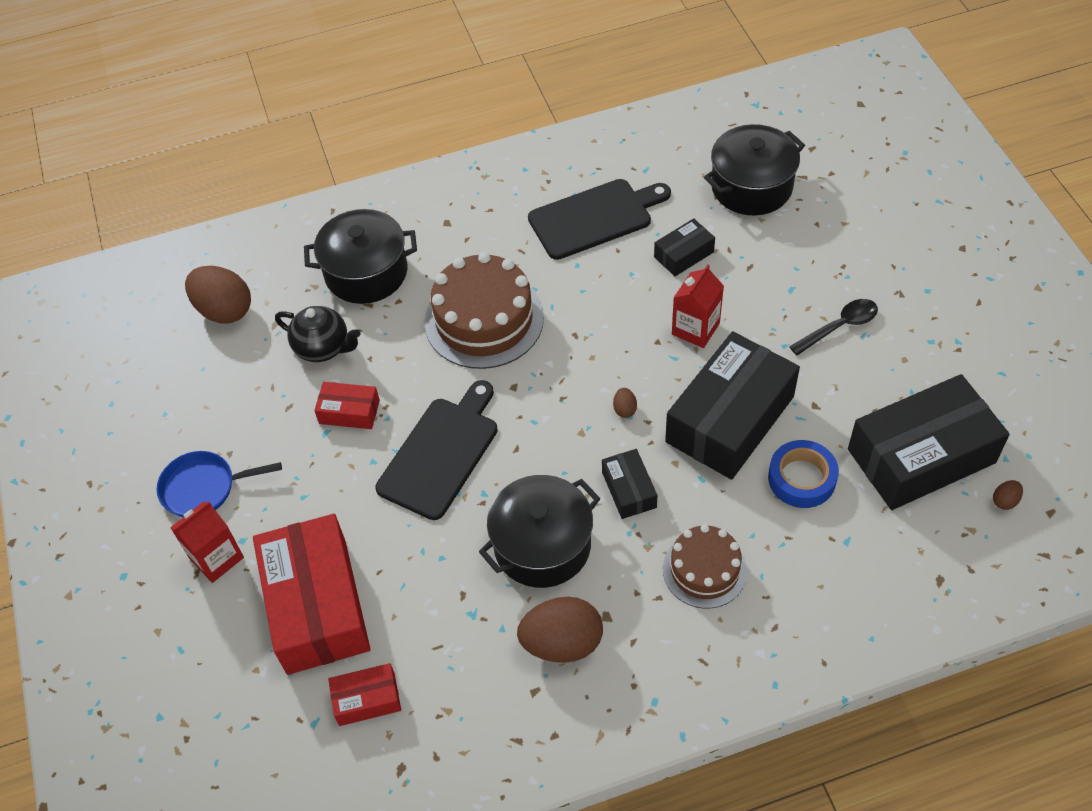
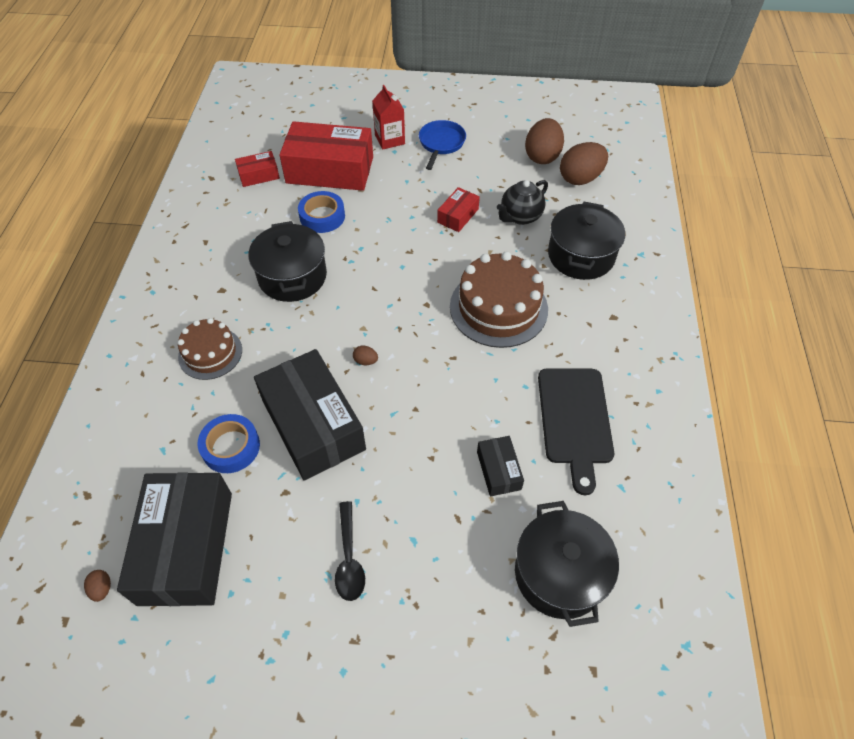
camera: 110 degrees right, 0 degrees up
red box [328,663,401,726] -> red box turned 60 degrees clockwise [235,151,280,187]
black cutting board [376,380,498,520] -> none
brown egg [517,597,603,663] -> brown egg moved to [525,118,564,164]
black box [602,449,657,519] -> none
red carton [672,265,724,348] -> none
none -> blue tape [298,191,345,233]

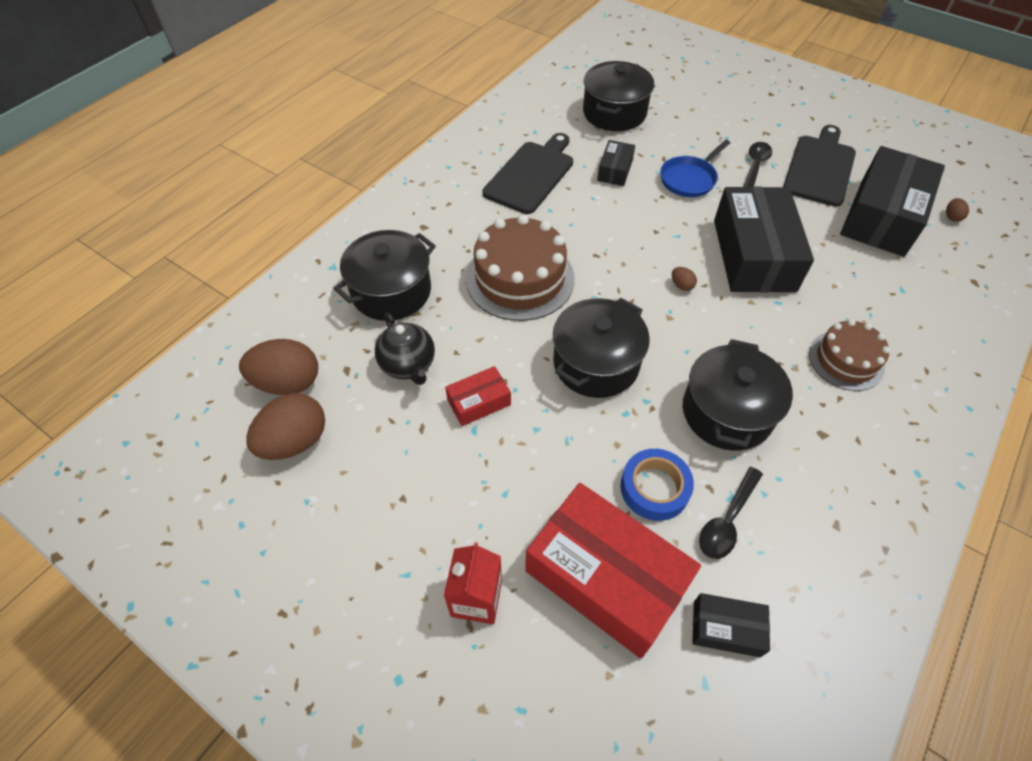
camera: 150 degrees left, 0 degrees up
blue tape [198,414,260,473] -> none
red box [235,151,280,187] -> black box [692,593,770,657]
blue pan [419,120,466,170] -> blue pan moved to [660,140,730,197]
black teapot [497,180,548,225] -> black teapot turned 75 degrees clockwise [375,312,435,385]
none -> black pot [553,298,650,398]
none -> black spoon [699,467,763,559]
none -> black cutting board [783,125,856,207]

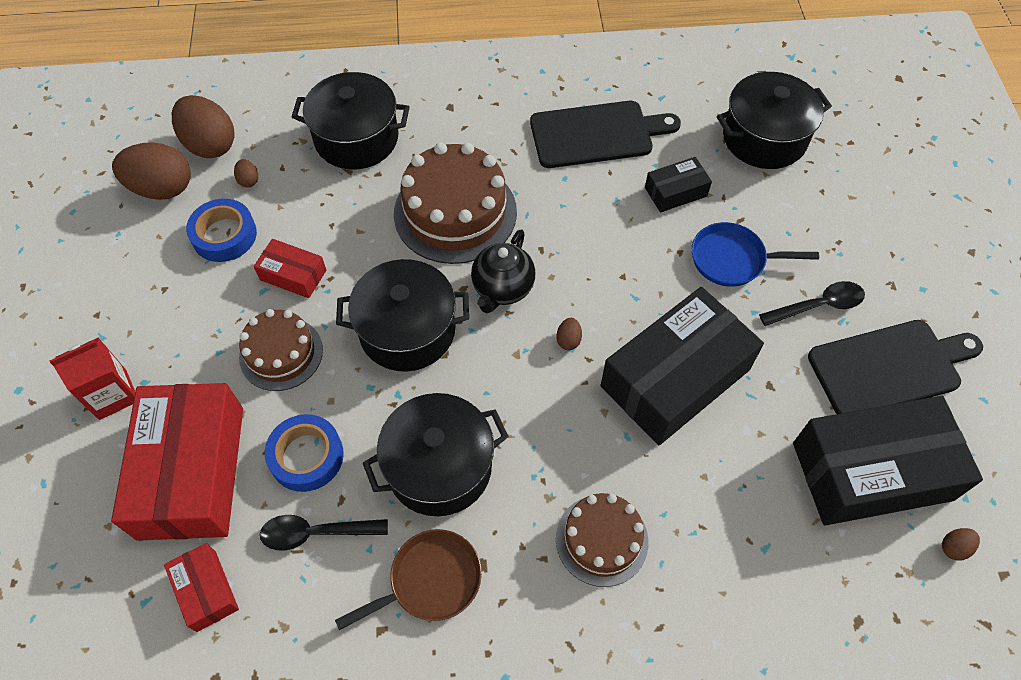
camera: 50 degrees right, 5 degrees up
black teapot [375,312,435,385] -> black teapot moved to [471,229,535,313]
black box [692,593,770,657] -> red box [164,543,239,632]
none -> blue tape [186,199,257,262]
none -> brown egg [234,159,258,187]
none -> brown cake [239,309,323,391]
none -> brown pan [335,529,482,630]

